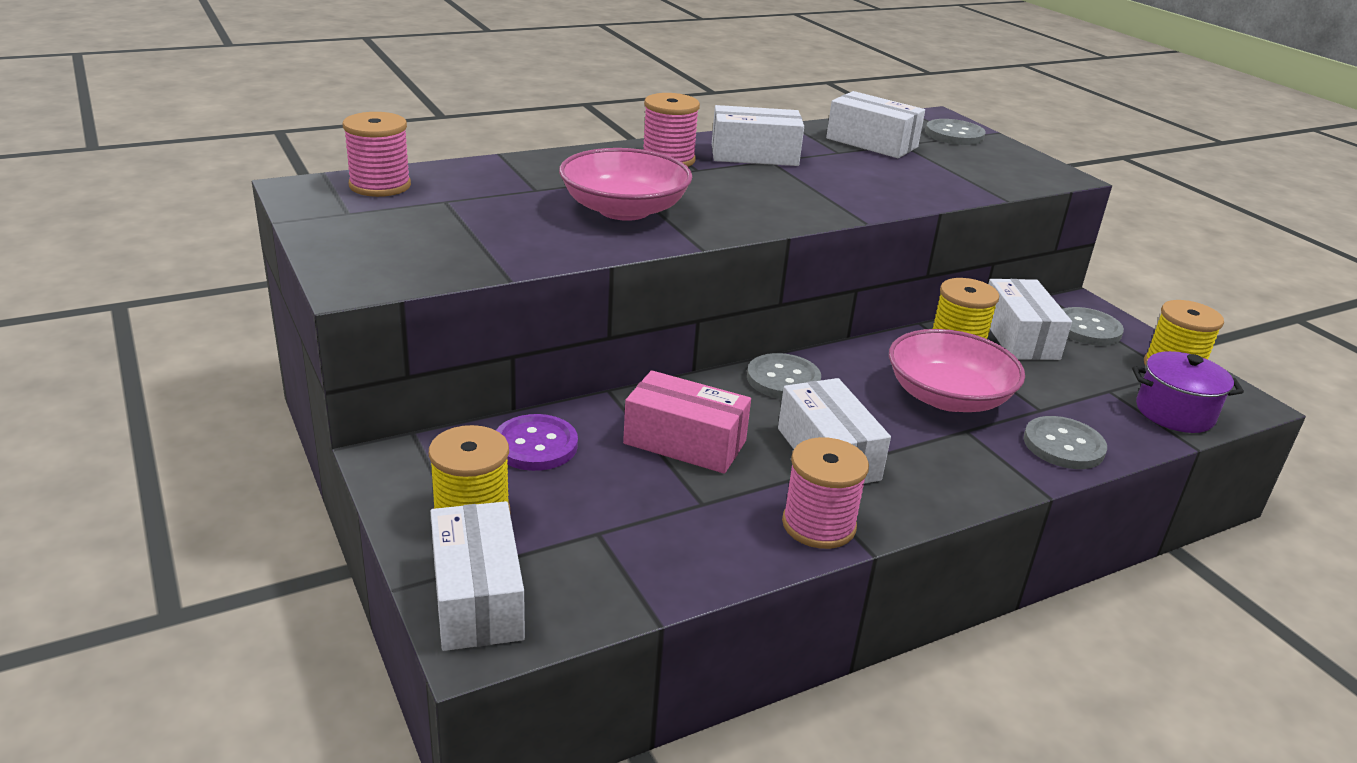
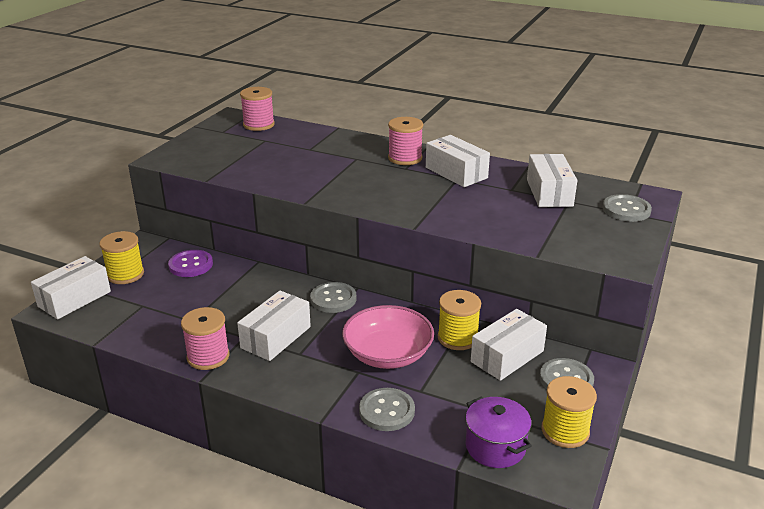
camera: 55 degrees right, 0 degrees up
pink bowl [559,148,692,221] -> none
pink box [623,370,751,474] -> none

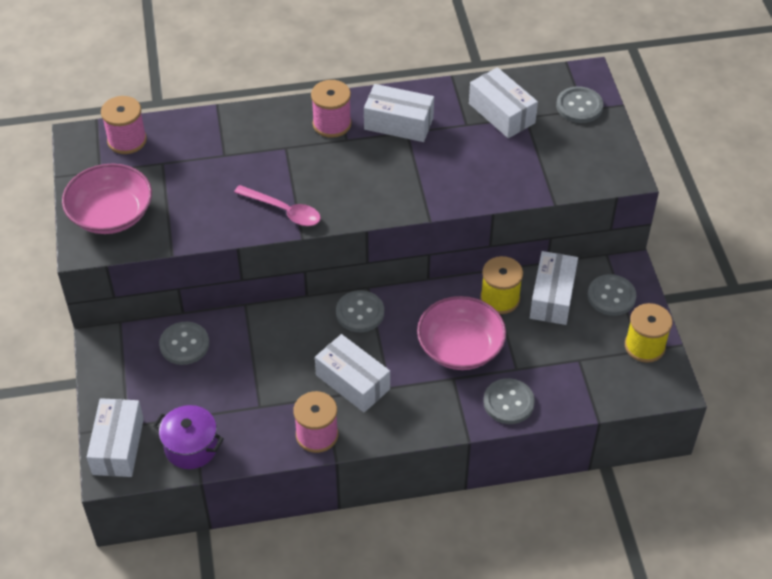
camera: 35 degrees left, 20 degrees up
yellow spool [100,231,144,284] -> none
purple button [168,250,213,277] -> grey button [159,322,209,365]
white box [237,291,311,361] -> white box turned 45 degrees counterclockwise [315,334,390,412]
purple pot [465,397,532,468] -> purple pot moved to [153,405,224,469]
none -> pink bowl [62,164,152,234]
none -> pink spoon [234,185,321,226]

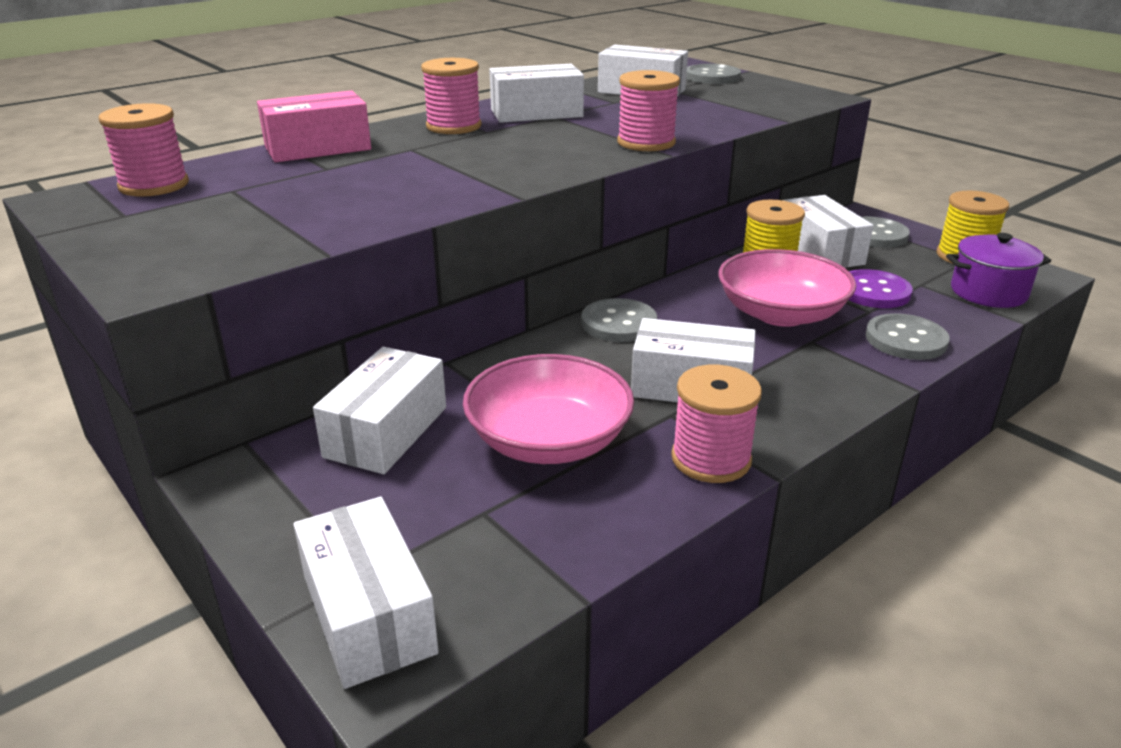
camera: 30 degrees left, 20 degrees down
pink bowl [62,164,152,234] -> pink bowl moved to [463,354,634,464]
purple pot [153,405,224,469] -> purple pot moved to [946,233,1051,308]
grey button [159,322,209,365] -> white box [313,347,446,474]
pink spoon [234,185,321,226] -> none
none -> pink box [257,90,371,162]
none -> pink spool [617,70,680,151]
none -> purple button [848,269,913,308]

